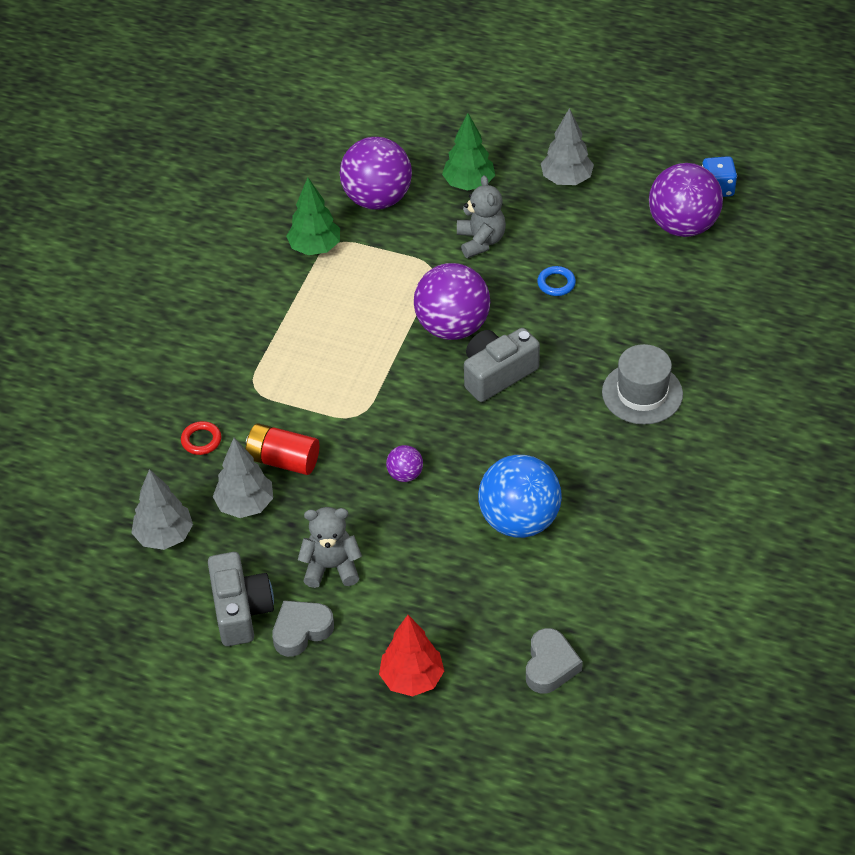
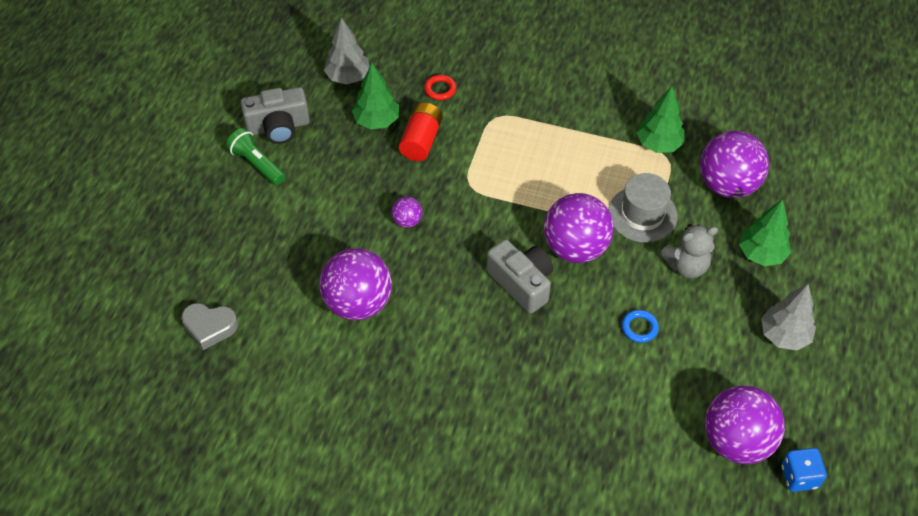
camera: 85 degrees right, 5 degrees up
grey tree [213,438,273,518] -> green tree [352,63,399,129]
grey heart [272,601,334,657] -> green flashlight [226,128,285,185]
grey teddy bear [298,507,362,588] -> none
red tree [379,615,444,696] -> none
blue ball [478,455,562,538] -> purple ball [319,248,392,320]
grey hat [602,344,683,425] -> grey hat moved to [608,173,678,243]

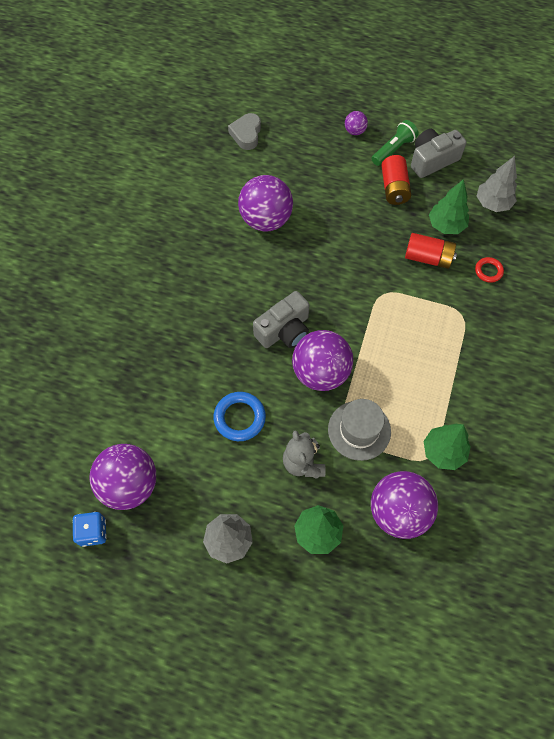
camera: 90 degrees right, 10 degrees up
grey camera [241,87,310,144] -> grey camera turned 75 degrees clockwise [411,129,467,178]
purple ball [391,197,422,228] -> purple ball moved to [345,111,368,135]
blue ring [622,310,659,343] -> blue ring [213,392,266,441], size x1.67
none -> red battery [381,155,411,205]

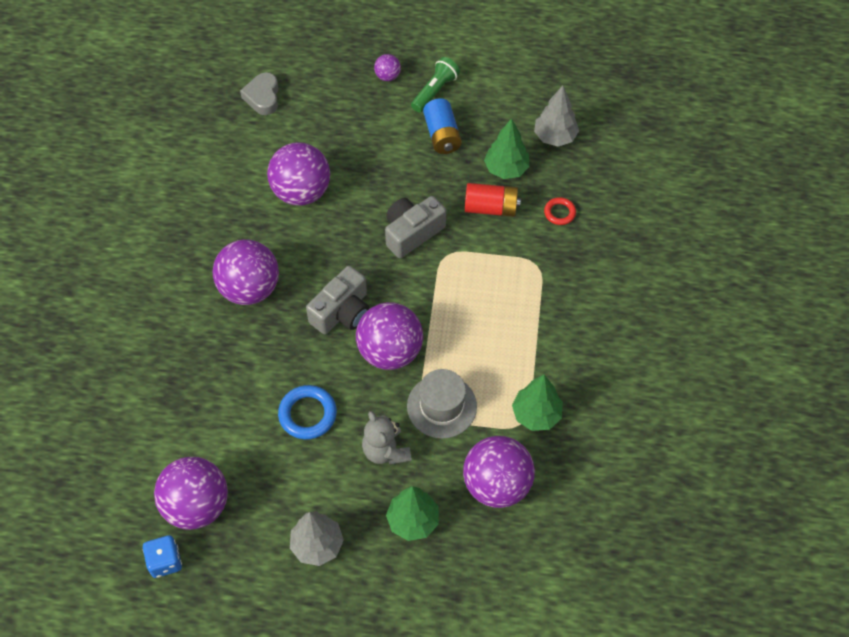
camera: 10 degrees left, 5 degrees down
red battery [381,155,411,205] -> blue battery [423,98,462,154]
grey camera [411,129,467,178] -> grey camera moved to [385,196,446,258]
none -> purple ball [212,239,279,305]

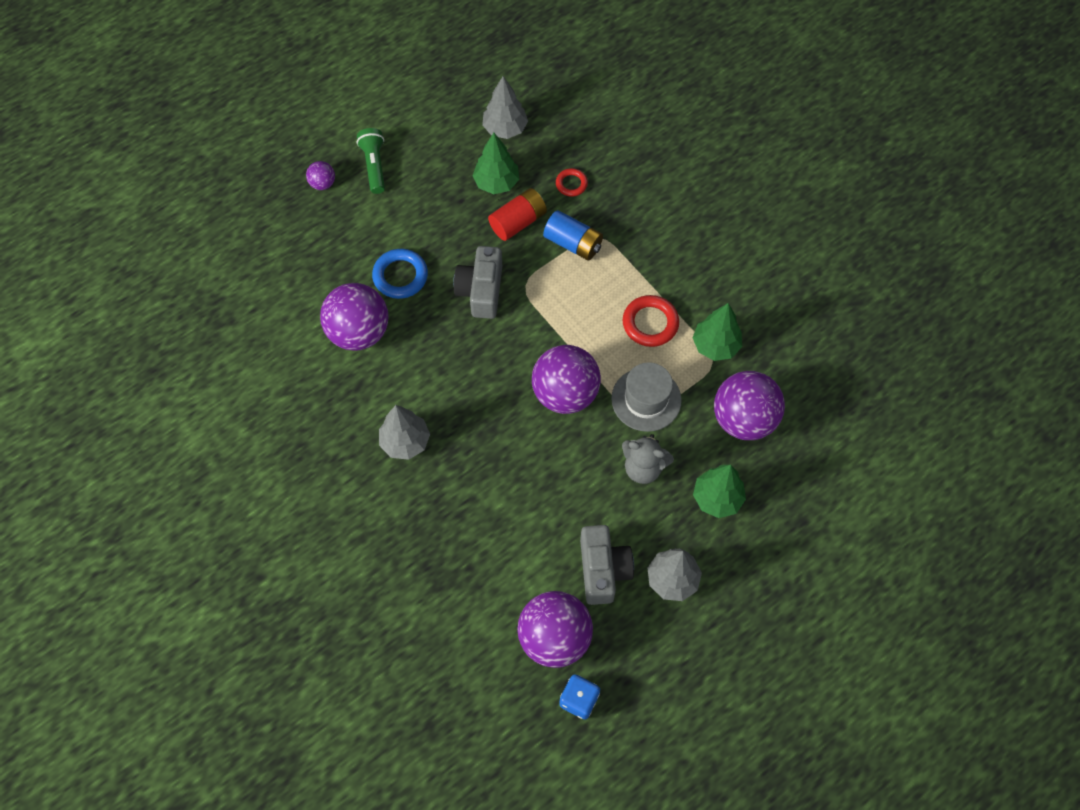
camera: 45 degrees left, 5 degrees up
purple ball [212,239,279,305] -> grey tree [379,405,430,460]
grey heart [240,72,279,115] -> none
blue ring [278,385,337,440] -> blue ring moved to [372,249,428,299]
grey camera [306,266,370,334] -> grey camera moved to [580,525,634,605]
blue battery [423,98,462,154] -> blue battery moved to [543,210,603,261]
none -> red ring [623,295,679,347]

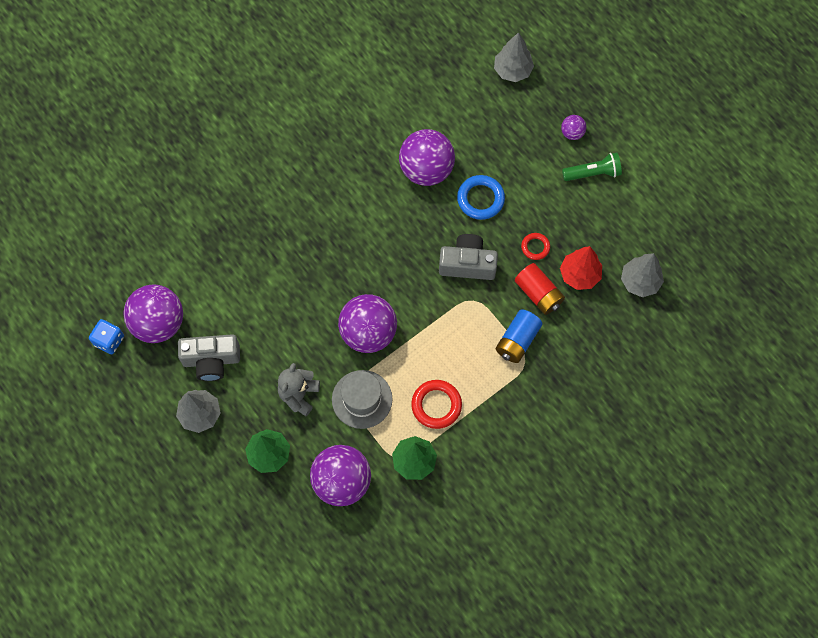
camera: 90 degrees right, 5 degrees up
grey tree [379,405,430,460] -> grey tree moved to [494,32,534,82]
green tree [473,133,519,194] -> red tree [560,246,602,290]
red ring [556,168,588,197] -> red ring moved to [521,233,550,260]

